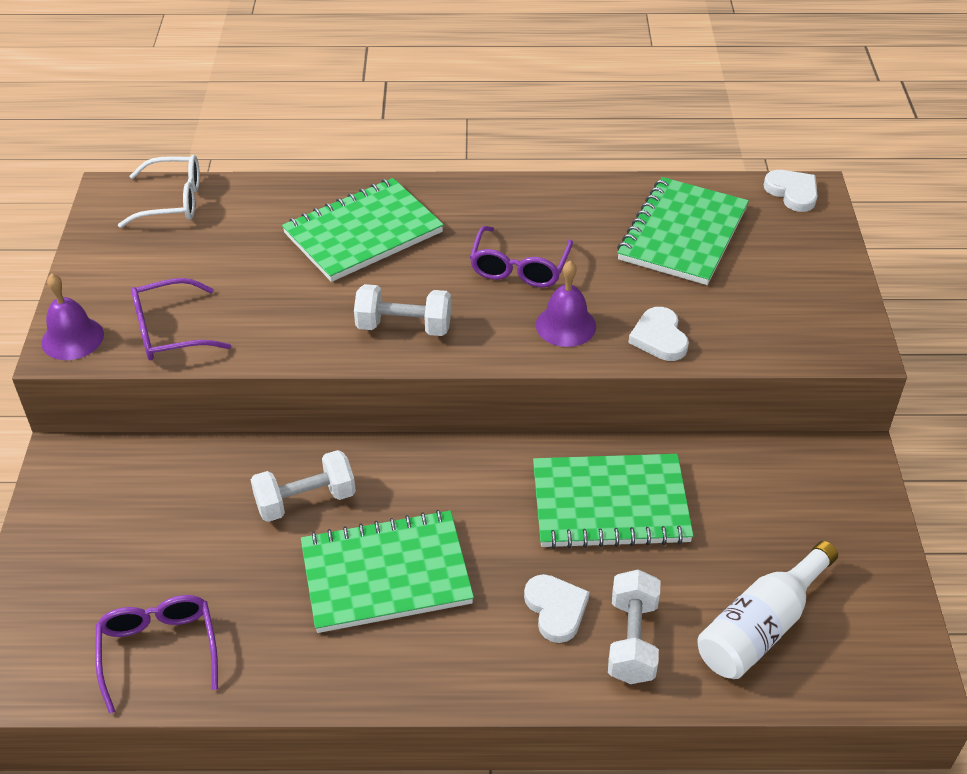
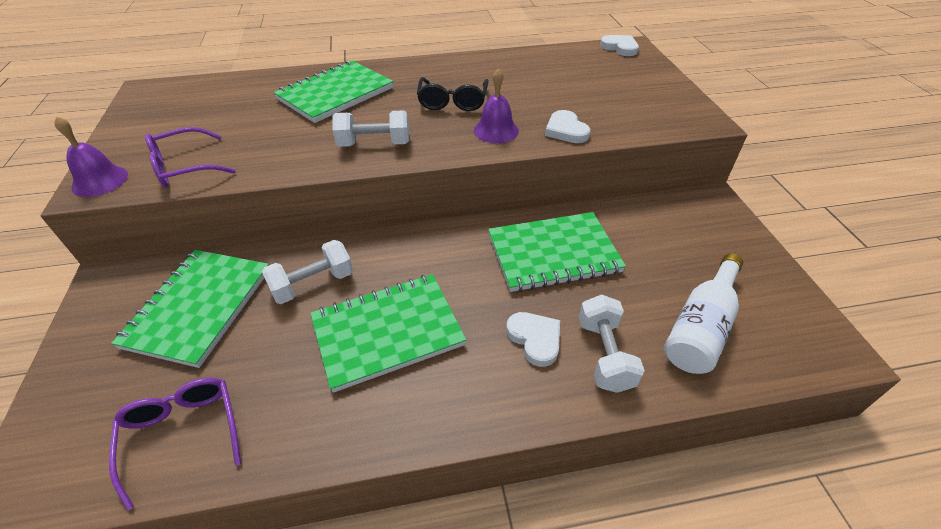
camera: 10 degrees left, 0 degrees up
white glasses [118,155,200,228] -> none
purple glasses [470,226,573,288] -> black glasses [417,77,489,111]
green notebook [617,177,749,285] -> green notebook moved to [111,250,269,368]

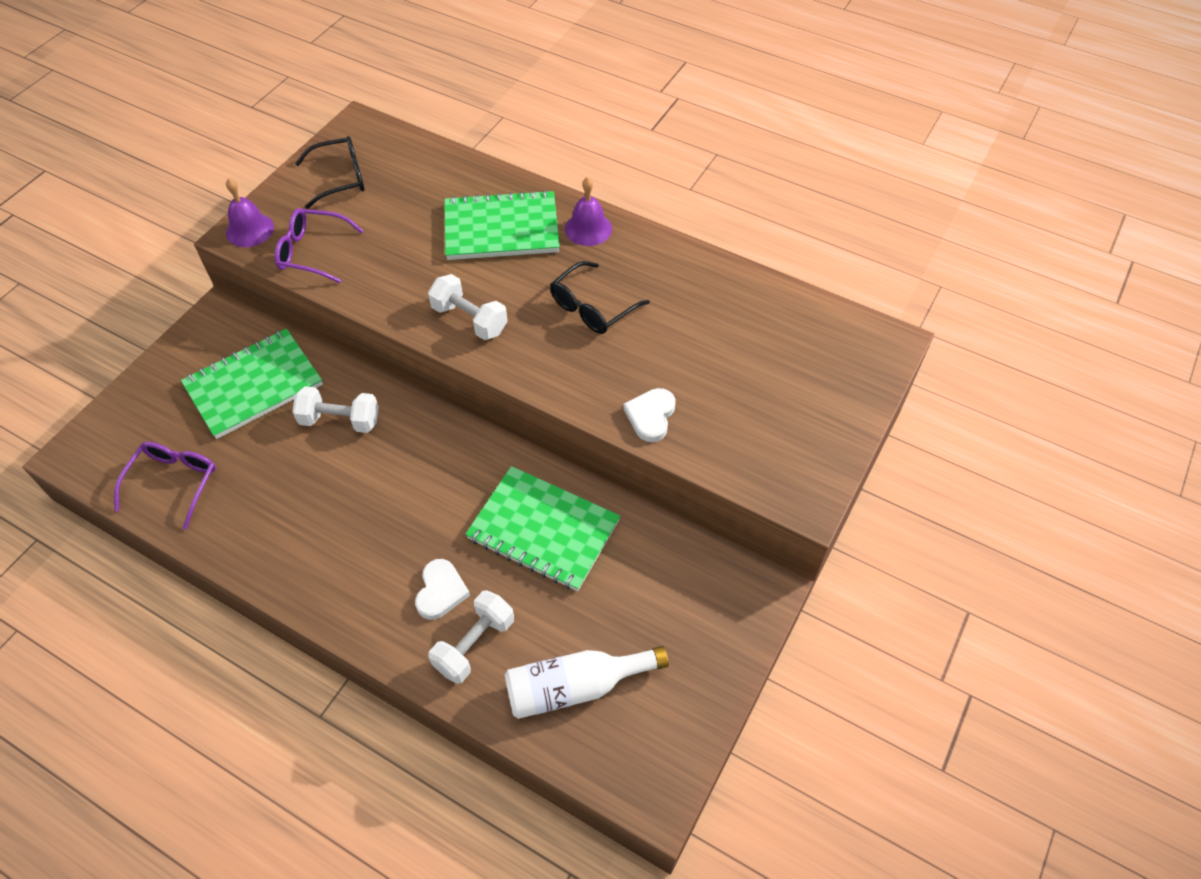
camera: 40 degrees right, 10 degrees up
green notebook [310,274,466,393] -> none
purple bell [474,68,519,143] -> purple bell moved to [565,177,612,246]
white heart [600,35,639,56] -> none
none -> black glasses [295,136,365,209]

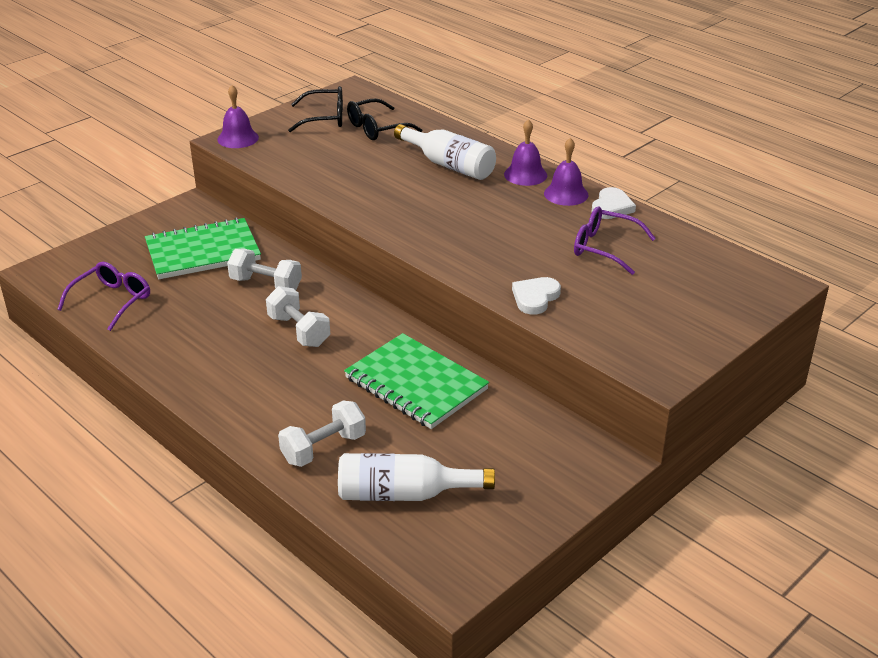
camera: 15 degrees right, 20 degrees down
purple glasses [274,208,364,283] -> purple glasses moved to [574,207,656,275]
white heart [415,559,470,620] -> white heart moved to [592,187,636,219]
white dumbbell [428,274,508,340] -> white dumbbell moved to [266,286,330,347]
green notebook [444,190,560,260] -> white bottle [394,124,496,180]
black glasses [550,261,650,334] -> black glasses moved to [347,98,422,140]
none -> purple bell [544,138,588,206]

